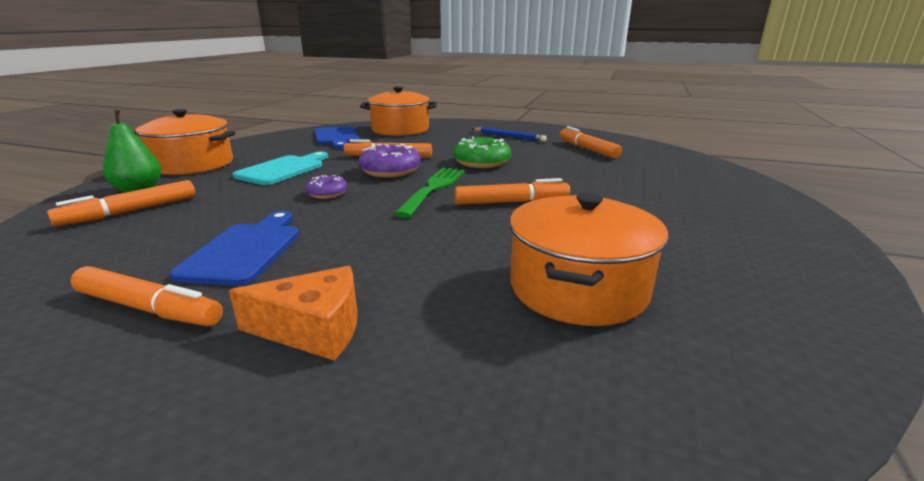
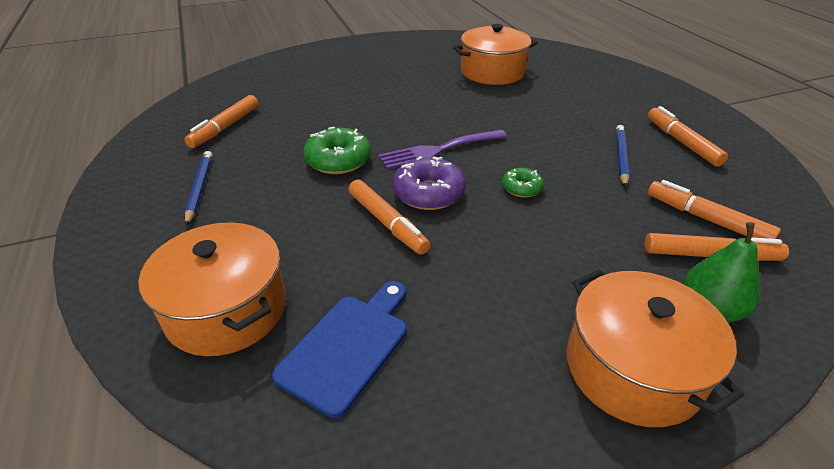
camera: 130 degrees left, 15 degrees up
blue cutting board [170,211,299,286] -> blue pencil [616,125,629,187]
orange cheese [229,266,357,361] -> none
turquoise cutting board [232,152,328,185] -> none
purple donut [305,175,348,199] -> green donut [502,168,544,198]
green fork [394,168,465,218] -> purple fork [378,129,507,169]
orange marker [454,178,570,205] -> orange marker moved to [648,180,781,239]

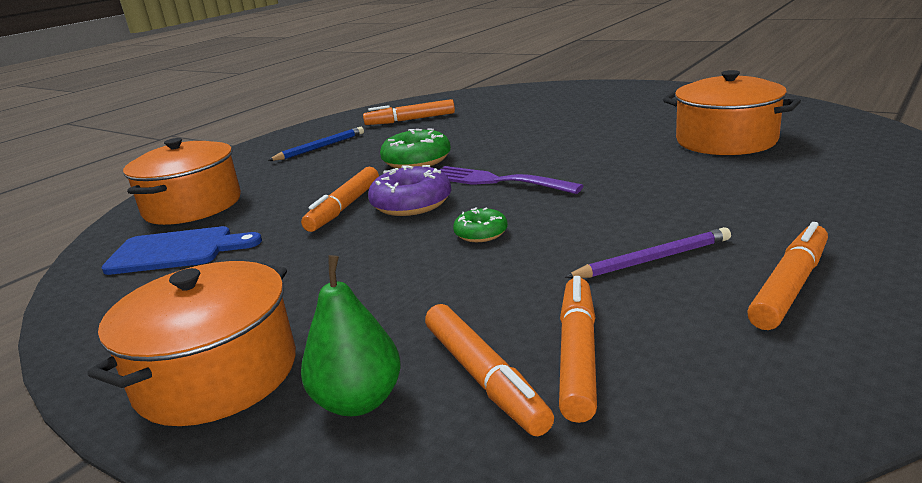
camera: 60 degrees right, 15 degrees down
blue pencil [616,125,629,187] -> purple pencil [564,227,731,278]

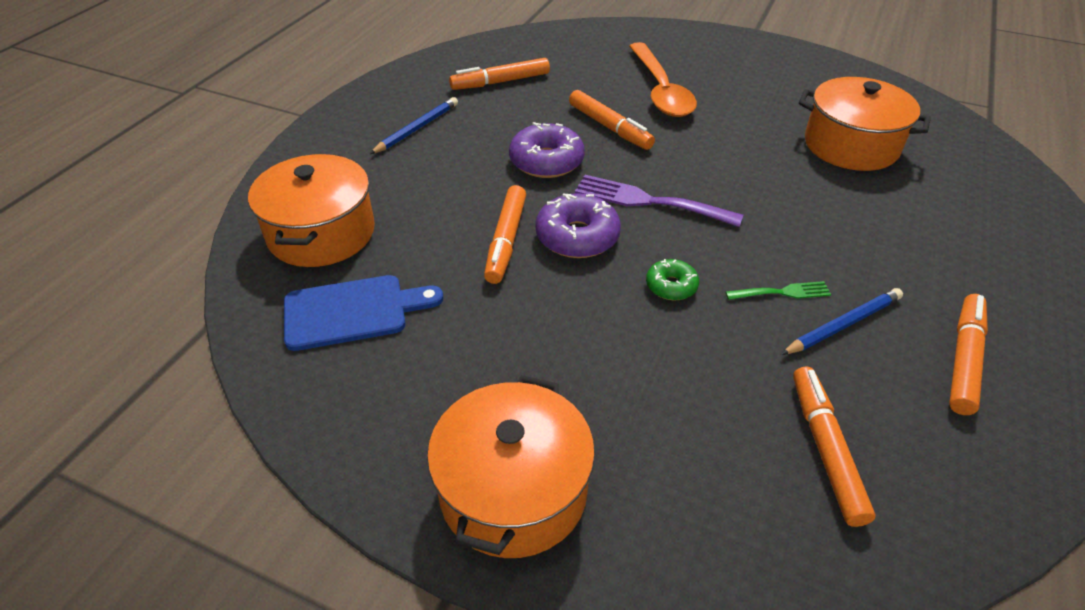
camera: 15 degrees left, 20 degrees up
green pear [301,255,401,416] -> none
green donut [380,128,451,169] -> purple donut [509,122,585,178]
orange marker [425,304,554,436] -> orange marker moved to [569,90,655,150]
purple pencil [564,227,731,278] -> blue pencil [781,288,903,355]
none -> orange spoon [629,42,697,117]
none -> green fork [726,281,831,300]

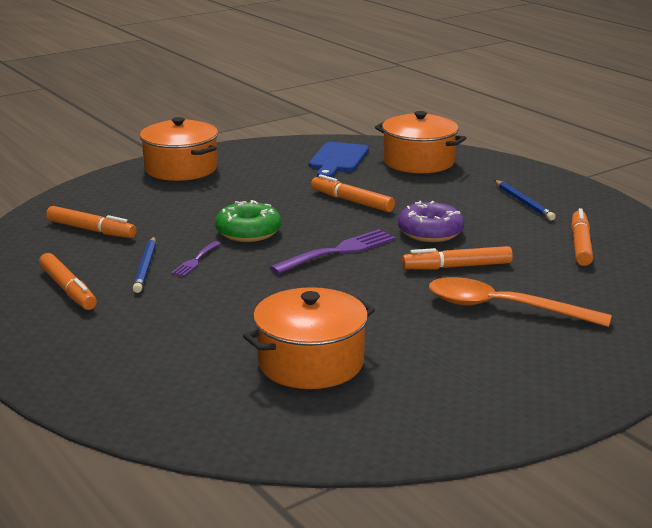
camera: 120 degrees right, 20 degrees down
purple donut [535,193,621,258] -> none
green donut [646,259,699,300] -> green donut [215,200,281,242], size x1.73
green fork [726,281,831,300] -> purple fork [171,241,221,276]

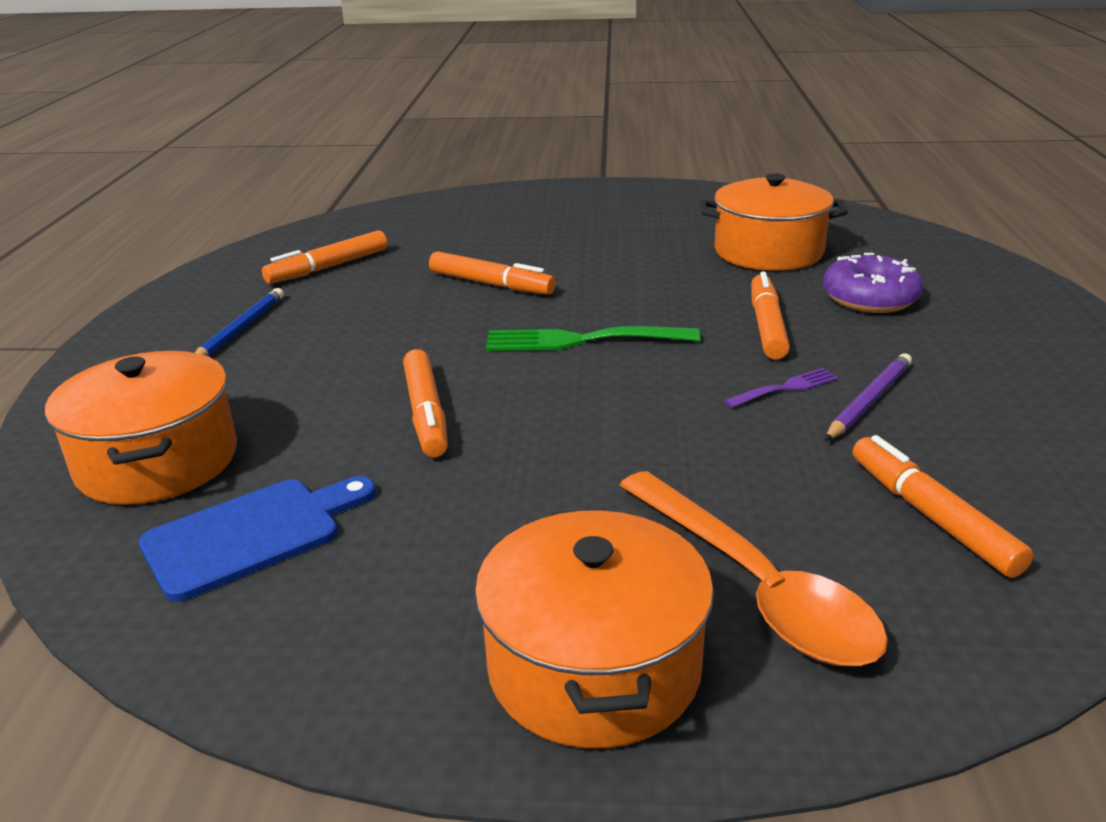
camera: 140 degrees left, 5 degrees up
orange marker [39,253,97,310] -> orange marker moved to [751,271,790,360]
blue pencil [133,237,156,293] -> purple pencil [825,354,912,441]
green donut [215,200,281,242] -> none
purple fork [270,229,396,274] -> green fork [486,326,700,351]
purple donut [398,201,464,242] -> purple donut moved to [823,253,923,313]
orange spoon [429,277,612,327] -> orange spoon moved to [620,471,888,666]

